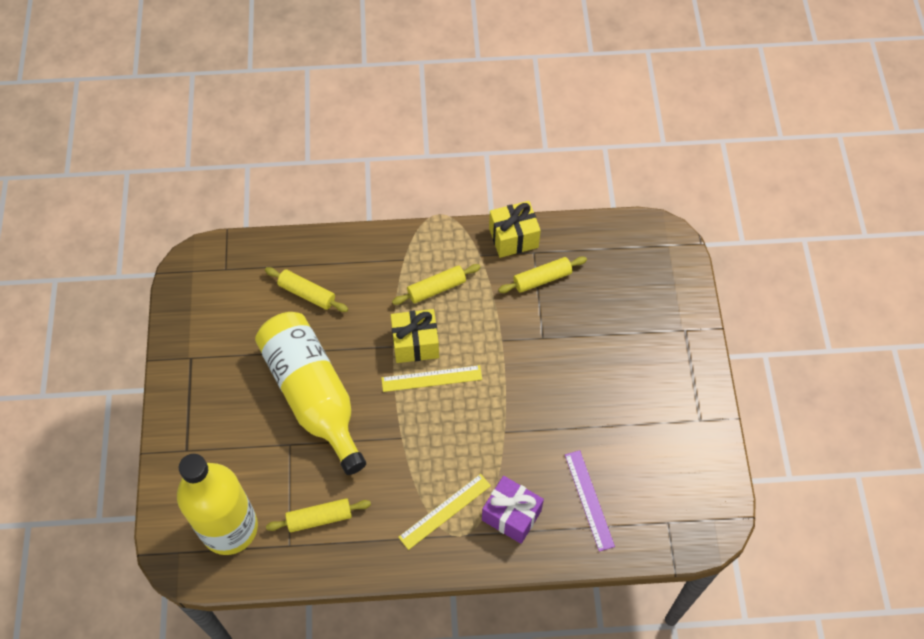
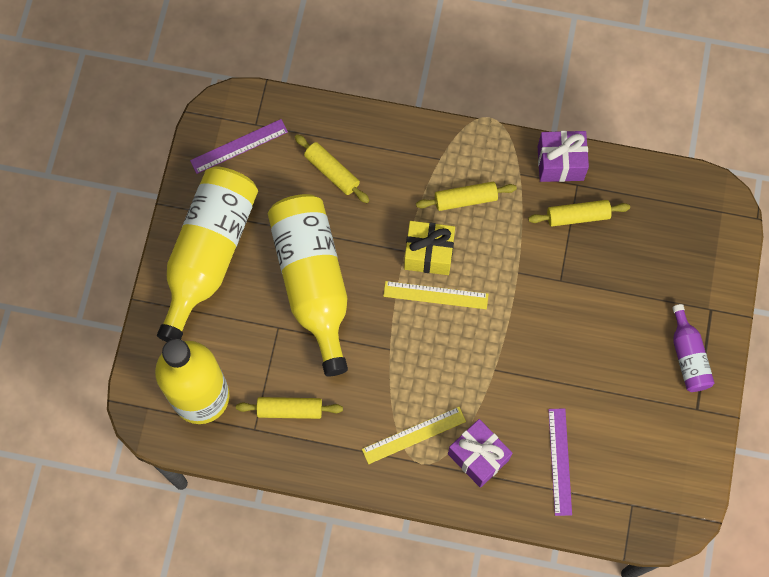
camera: 15 degrees right, 10 degrees up
yellow gift [489,201,541,258] -> purple gift [538,131,589,182]
none -> yellow bottle [157,167,258,342]
none -> purple ruler [190,119,288,174]
none -> purple bottle [672,304,714,392]

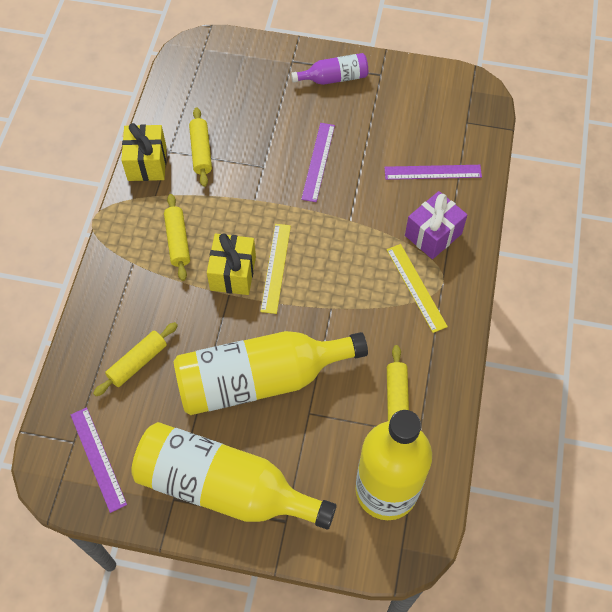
camera: 90 degrees left, 10 degrees down
purple gift [538,131,589,182] -> yellow gift [121,123,166,181]
none -> purple ruler [301,123,335,202]

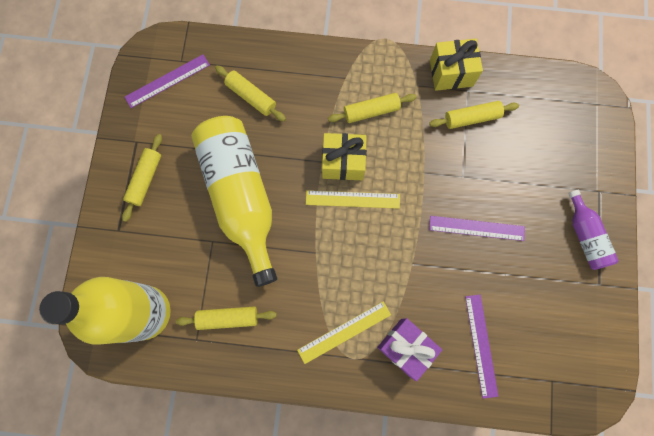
camera: 85 degrees right, 15 degrees up
yellow bottle [131,422,337,530] -> yellow rolling pin [122,134,162,222]

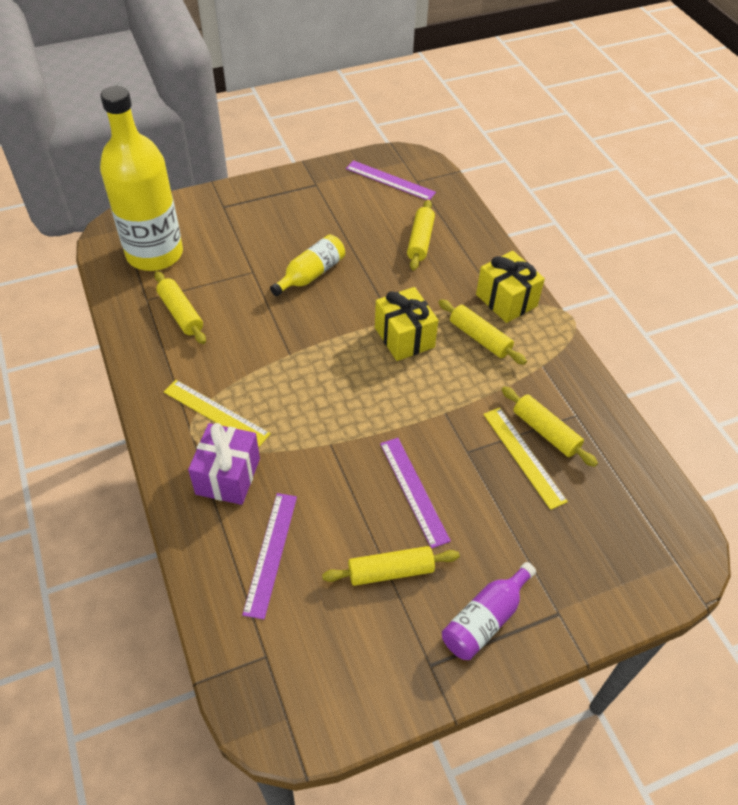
camera: 60 degrees right, 25 degrees down
yellow rolling pin [122,134,162,222] -> yellow rolling pin moved to [322,546,460,586]
yellow bottle [191,116,277,287] -> yellow bottle [270,234,345,296], size x0.48
yellow ruler [306,190,400,209] -> yellow ruler moved to [483,407,568,510]
yellow gift [430,39,483,91] -> yellow gift moved to [476,251,545,323]
purple ruler [465,295,499,399] -> purple ruler turned 45 degrees counterclockwise [242,493,297,619]

